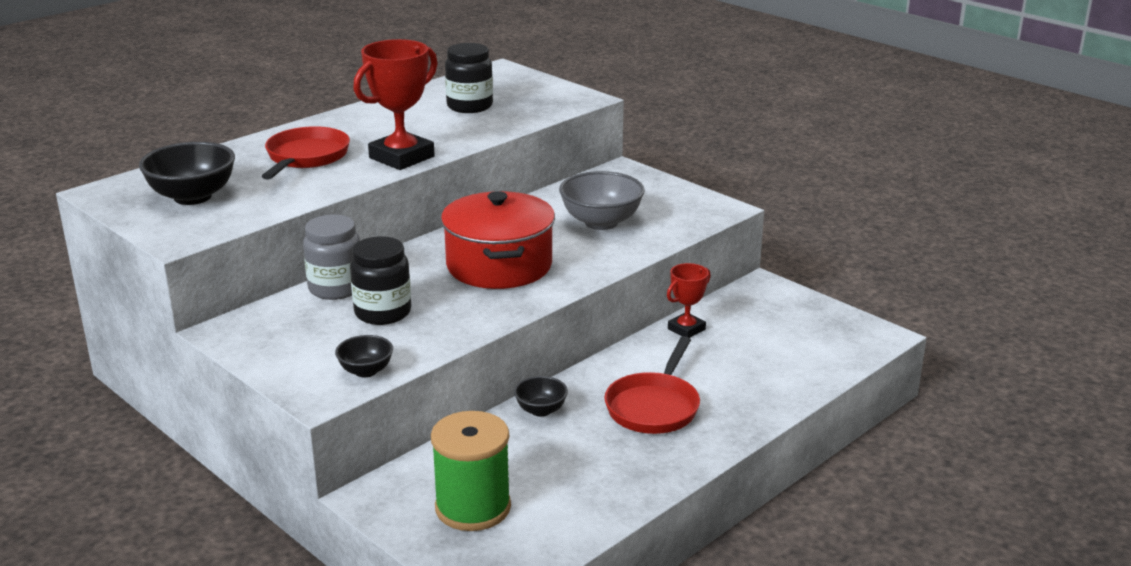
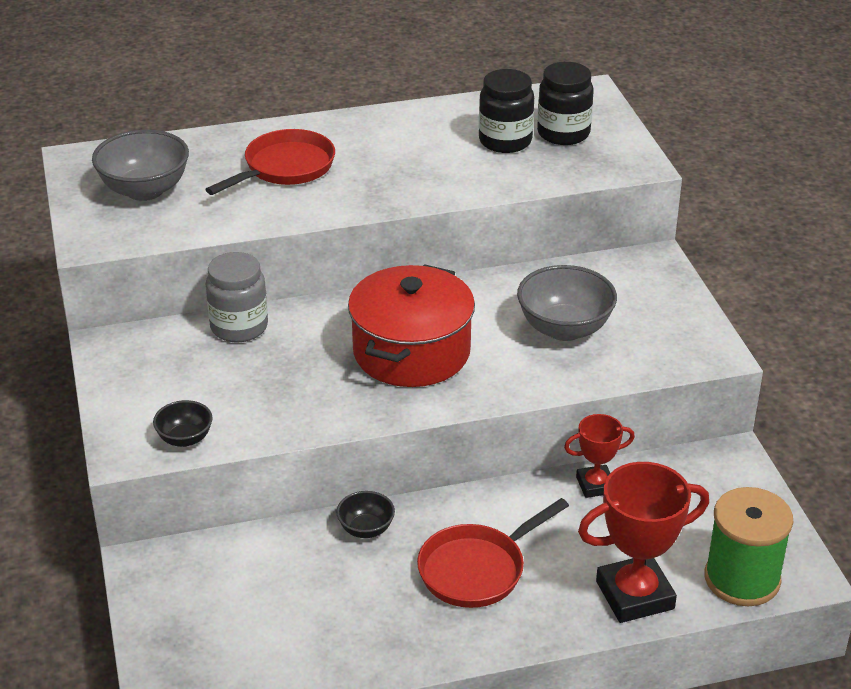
camera: 30 degrees right, 10 degrees up
black bowl [139,142,235,205] -> grey bowl [92,130,189,201]
black jar [350,236,411,325] -> black jar moved to [537,62,594,145]
red trophy [353,39,438,170] -> red trophy moved to [578,462,709,623]
green spool [431,411,511,531] -> green spool moved to [704,487,793,606]

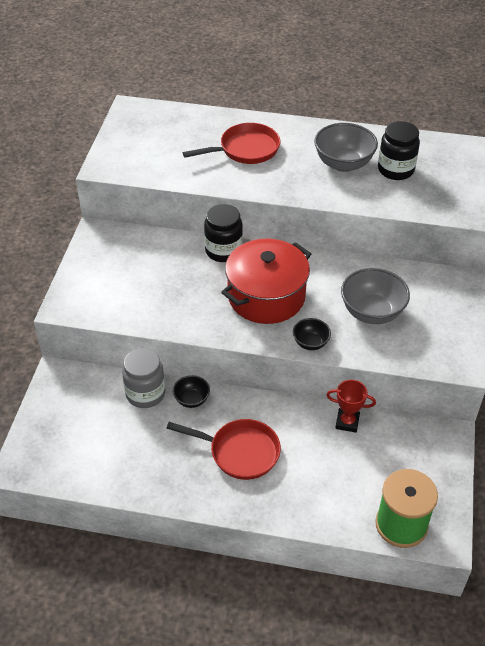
camera: 25 degrees right, 10 degrees up
grey bowl [92,130,189,201] -> grey bowl moved to [314,123,378,172]
black bowl [153,400,213,447] -> black bowl moved to [293,318,331,350]
grey jar [206,252,268,342] -> grey jar moved to [122,348,165,408]
red pan [417,498,569,608] -> red pan turned 150 degrees counterclockwise [166,419,281,480]
black jar [537,62,594,145] -> black jar moved to [204,204,243,262]
red trophy [578,462,709,623] -> none

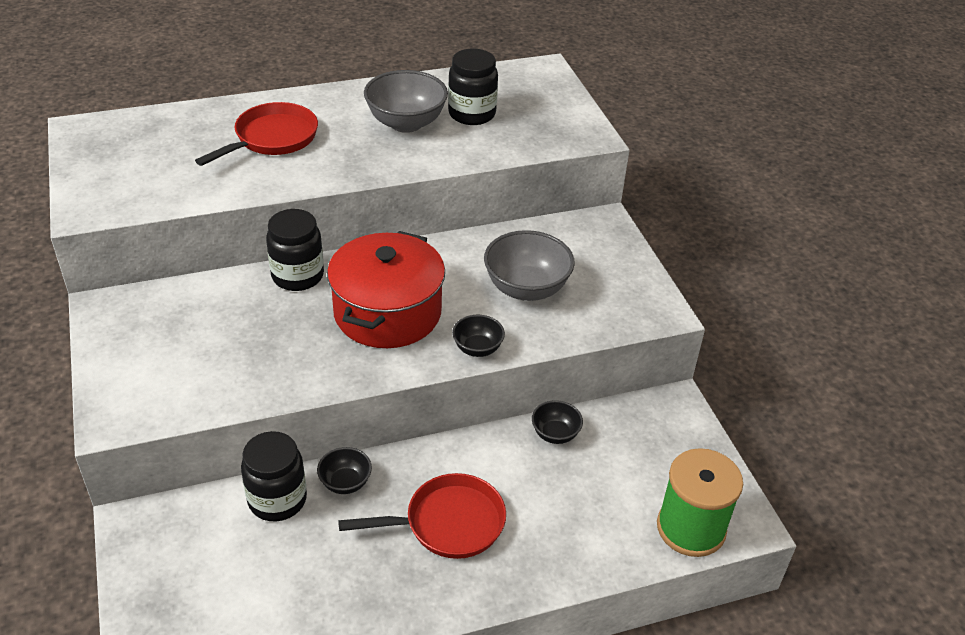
camera: 30 degrees left, 5 degrees down
grey jar [122,348,165,408] -> black jar [241,431,307,521]
red trophy [326,380,376,433] -> black bowl [532,400,583,444]

